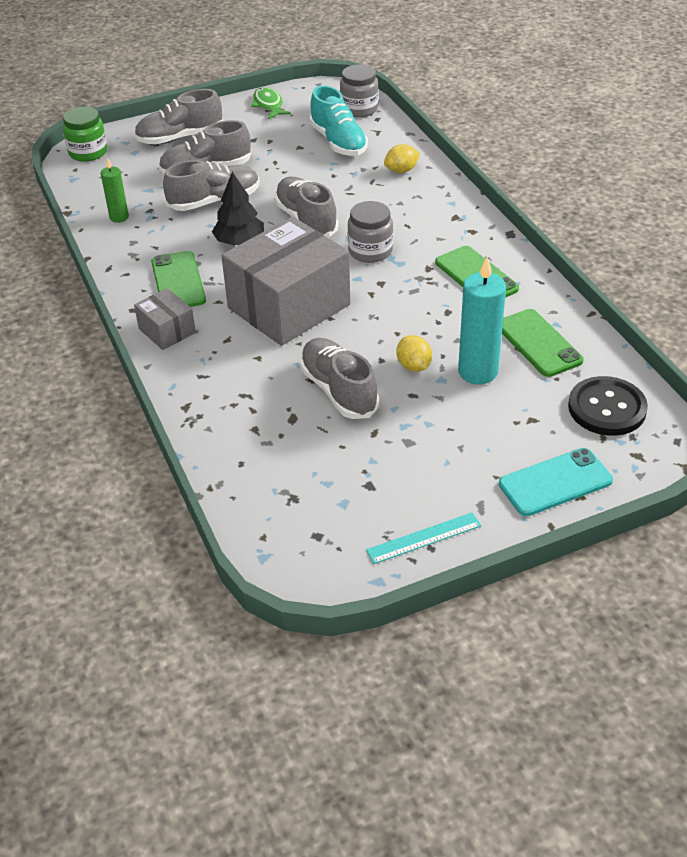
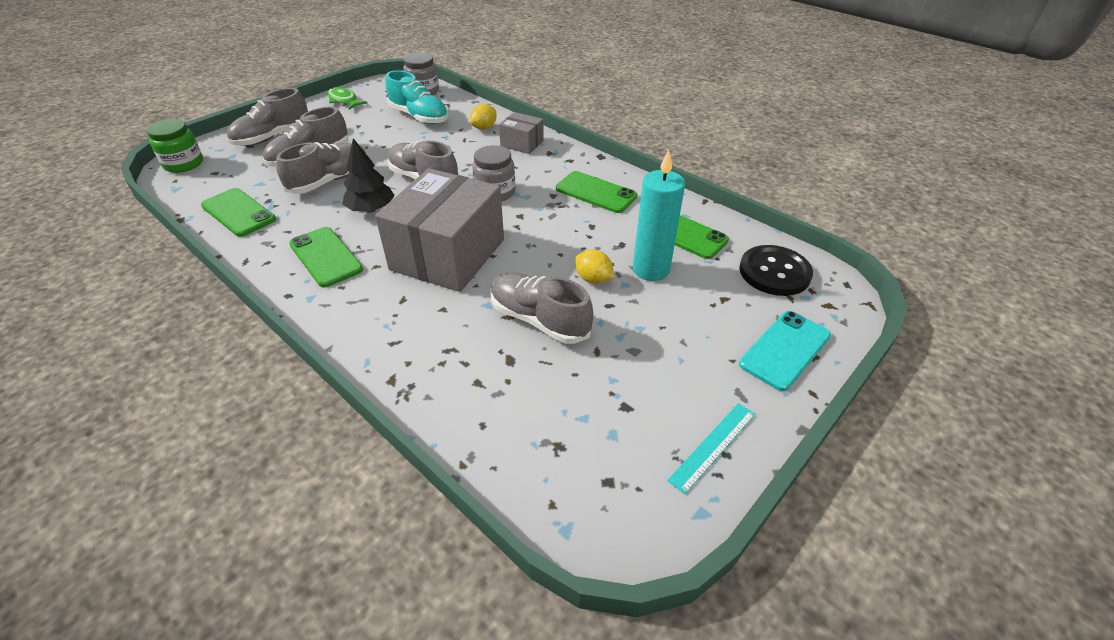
camera: 25 degrees left, 0 degrees up
green candle [101,158,129,223] -> green phone [201,188,276,237]
grey box [134,288,196,350] -> grey box moved to [499,112,544,154]

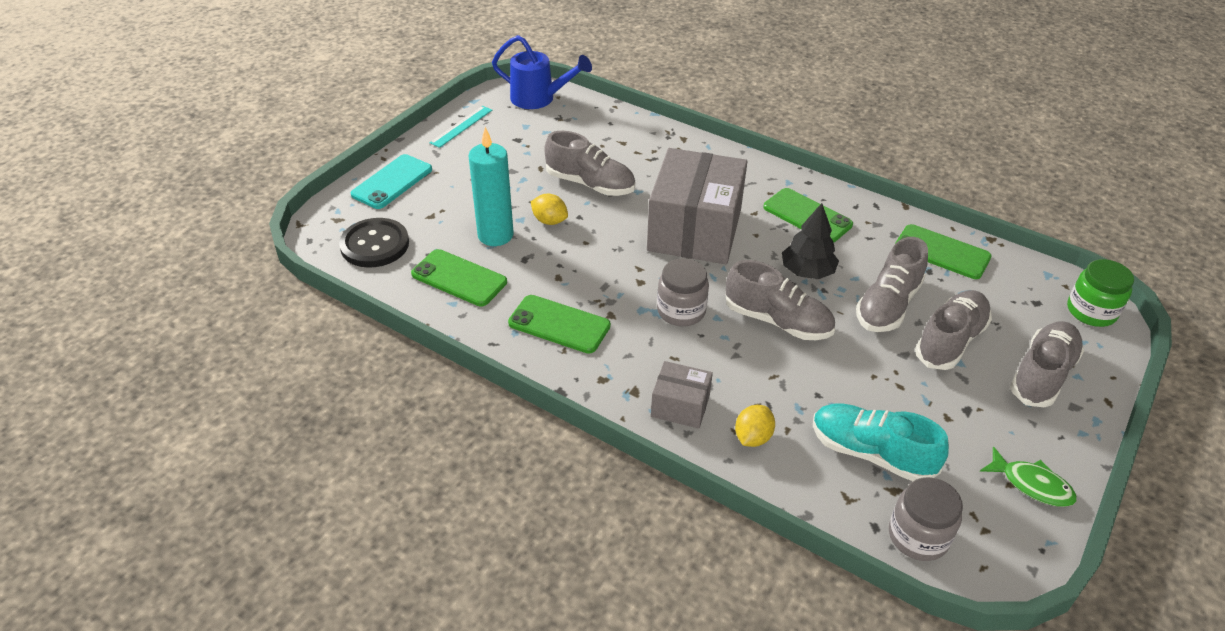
camera: 170 degrees right, 0 degrees up
none -> blue watering can [492,35,592,109]

